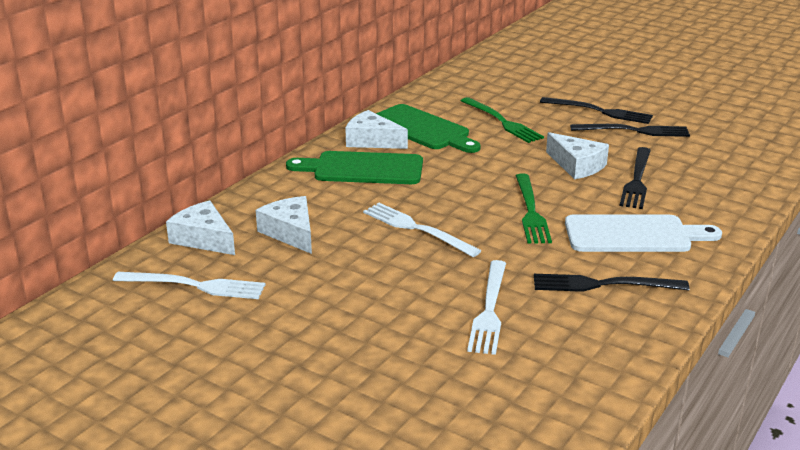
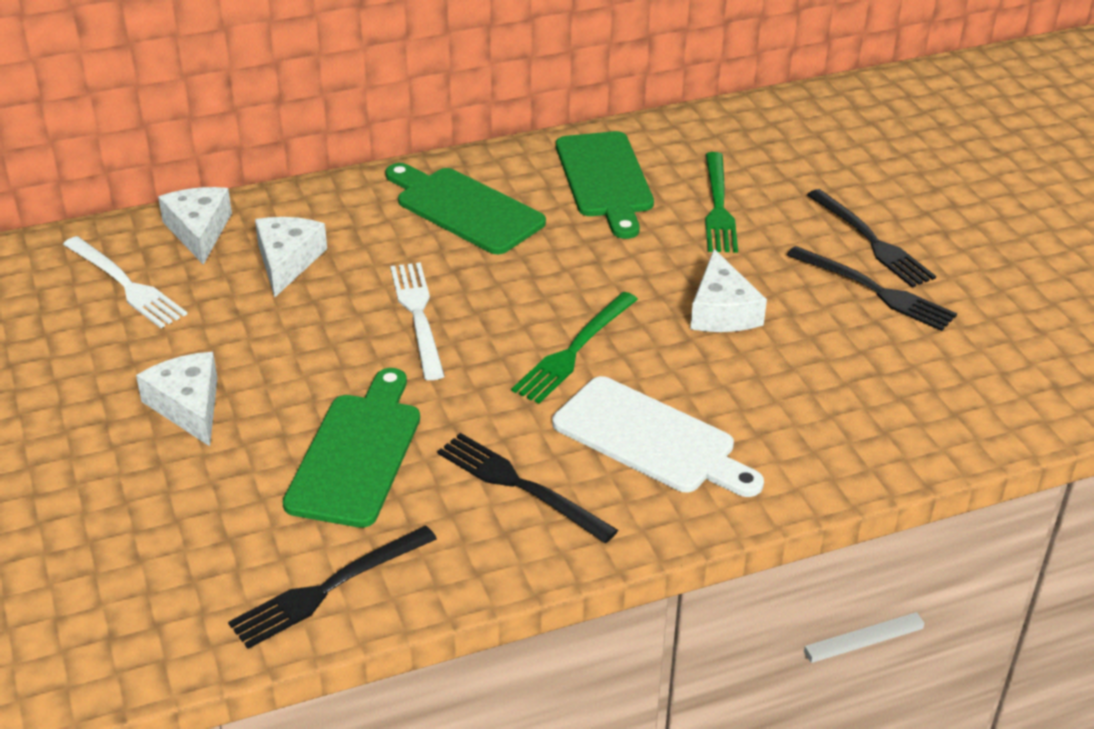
camera: 35 degrees right, 10 degrees up
white cheese [345,110,408,149] -> white cheese moved to [136,352,218,446]
white fork [467,260,506,355] -> green cutting board [283,368,420,528]
black fork [619,147,651,209] -> black fork moved to [228,525,437,649]

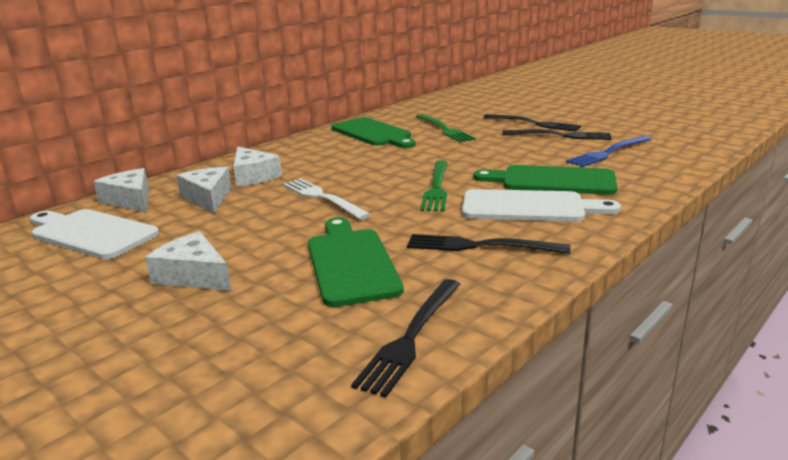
camera: 25 degrees left, 15 degrees down
white fork [63,236,187,328] -> white cutting board [30,209,159,259]
green cutting board [385,163,546,254] -> green cutting board moved to [473,165,618,195]
white cheese [690,249,767,332] -> white cheese moved to [233,146,282,187]
none -> blue fork [566,136,652,167]

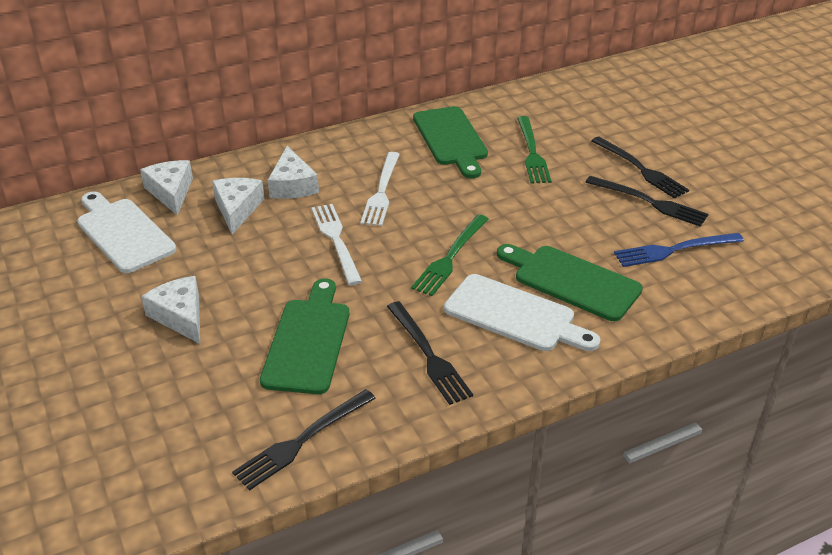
camera: 20 degrees right, 15 degrees up
black fork [407,234,571,254] -> black fork turned 150 degrees counterclockwise [387,301,473,405]
none -> white fork [360,152,400,226]

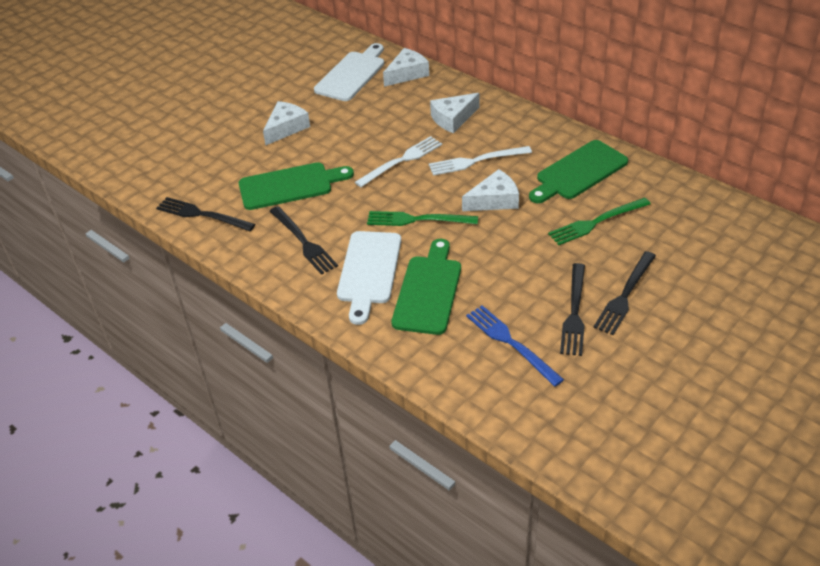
camera: 70 degrees right, 5 degrees up
white cheese [212,178,265,235] -> white cheese moved to [462,169,519,211]
black fork [387,301,473,405] -> black fork turned 75 degrees counterclockwise [270,206,338,275]

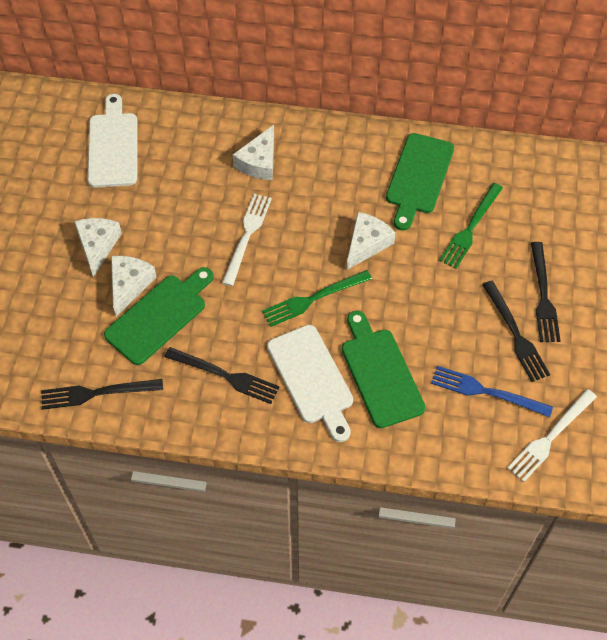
camera: 35 degrees left, 15 degrees up
white cheese [383,48,429,87] -> white cheese moved to [111,256,156,317]
white fork [429,146,532,176] -> white fork moved to [507,389,597,482]

